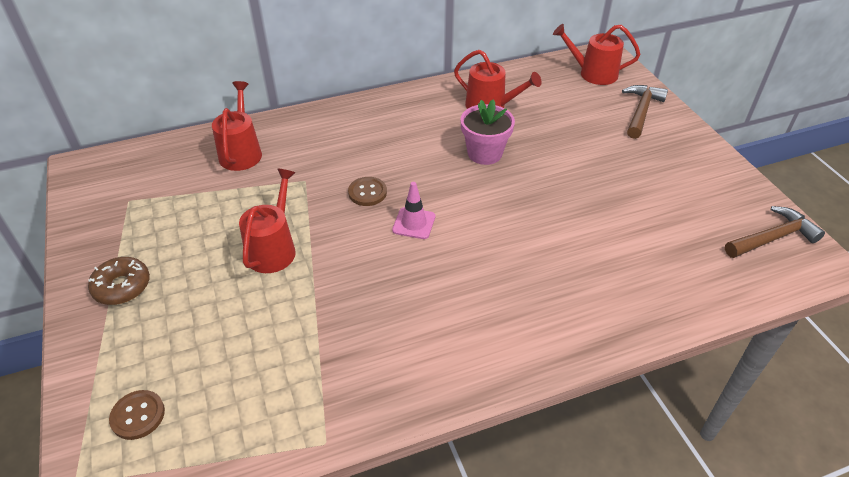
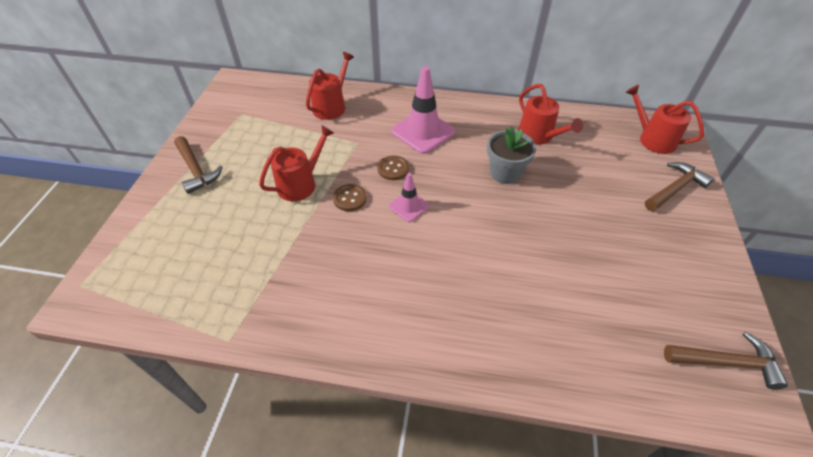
camera: 30 degrees right, 5 degrees up
brown donut [88,257,150,305] -> brown hammer [174,136,223,194]
brown button [109,390,165,440] -> brown button moved to [333,184,367,211]
pink flower pot [460,99,515,165] -> grey flower pot [487,126,536,184]
none -> pink traffic cone [391,66,456,154]

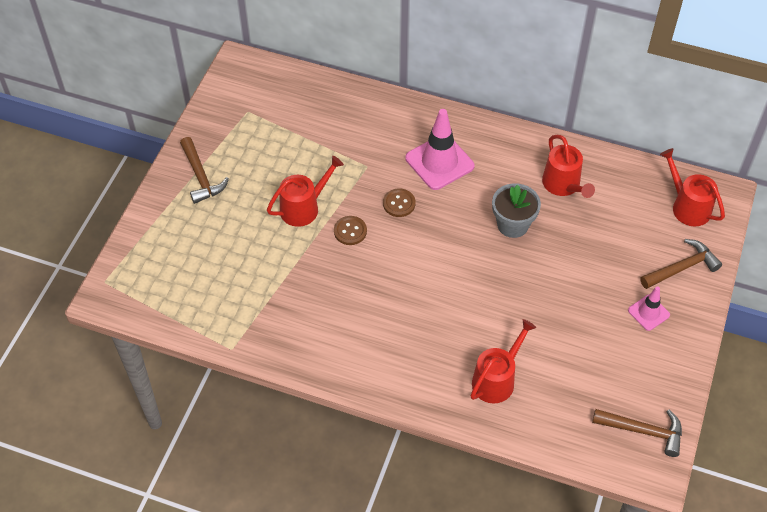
camera: 10 degrees right, 5 degrees up
red watering can [306,52,354,120] -> red watering can moved to [471,319,536,403]
pink traffic cone [389,173,429,222] -> pink traffic cone moved to [628,286,670,331]

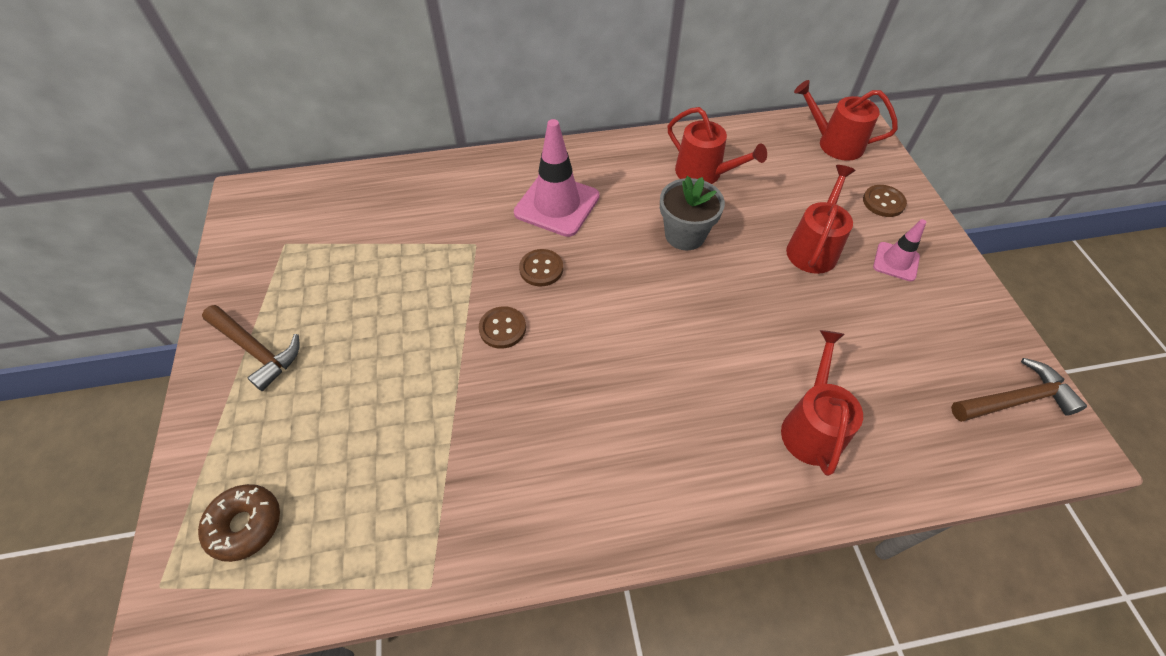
camera: 30 degrees left, 0 degrees up
red watering can [267,156,344,227] -> red watering can moved to [786,165,856,274]
brown hammer [640,239,722,289] -> brown button [863,185,907,217]
none -> brown donut [198,484,280,562]

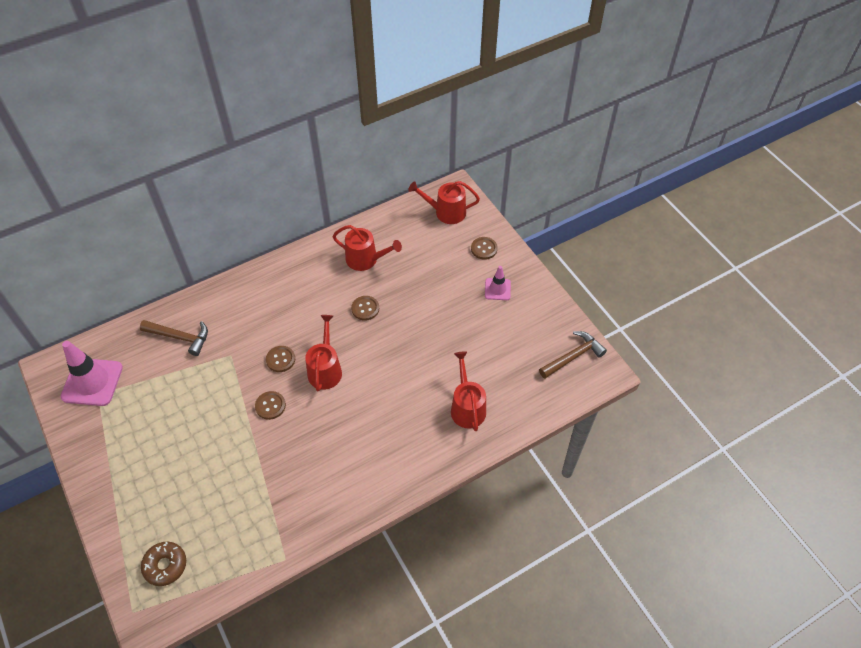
camera: 20 degrees left, 0 degrees up
brown hammer [202,305,300,391] -> brown hammer moved to [140,320,208,356]
pink traffic cone [514,119,600,237] -> pink traffic cone moved to [61,341,123,406]
grey flower pot [660,176,725,251] -> brown button [351,296,379,321]
red watering can [786,165,856,274] -> red watering can moved to [305,315,342,392]

